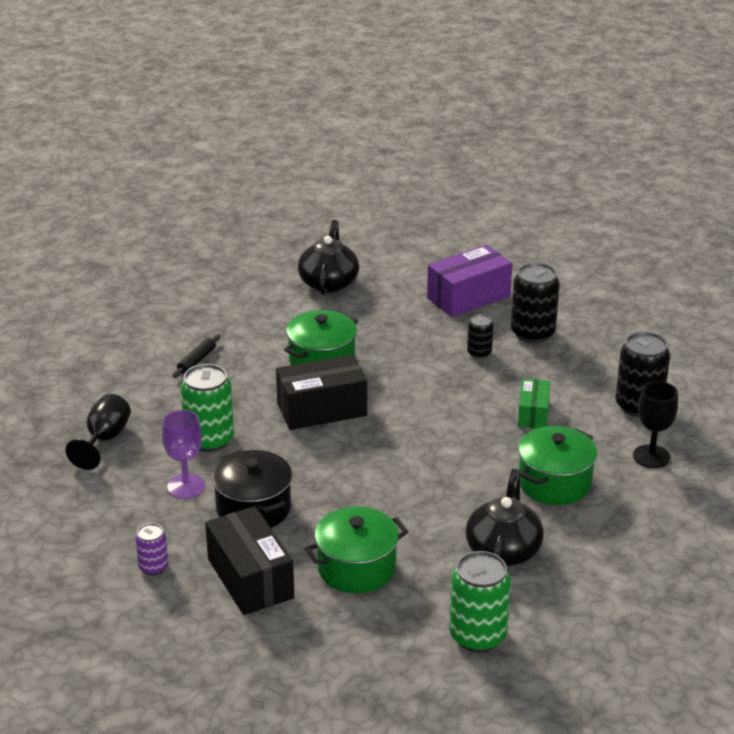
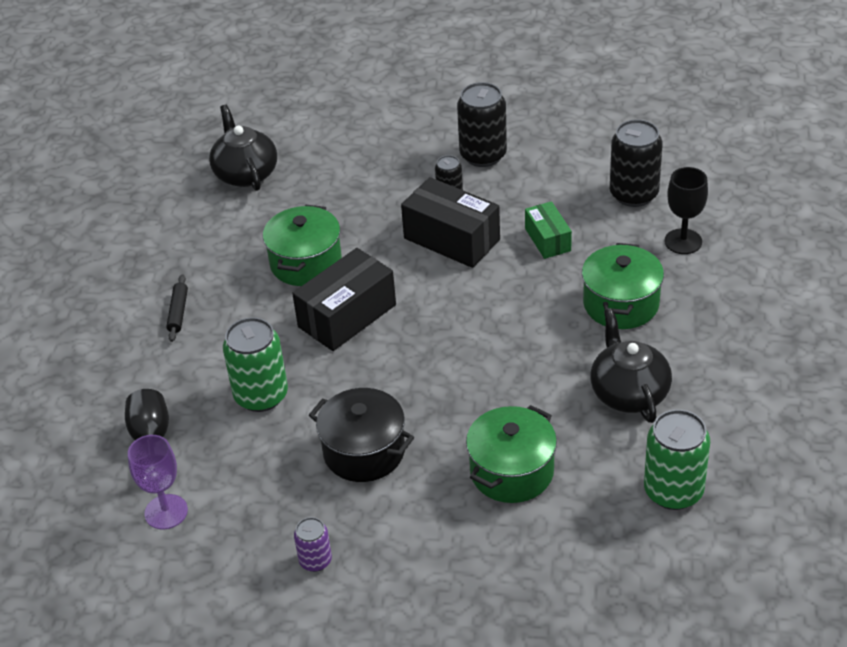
camera: 25 degrees left, 10 degrees up
purple goblet [162,410,205,499] -> purple goblet moved to [128,435,188,530]
black box [205,506,294,615] -> black box moved to [401,177,500,268]
purple box [427,245,512,317] -> none

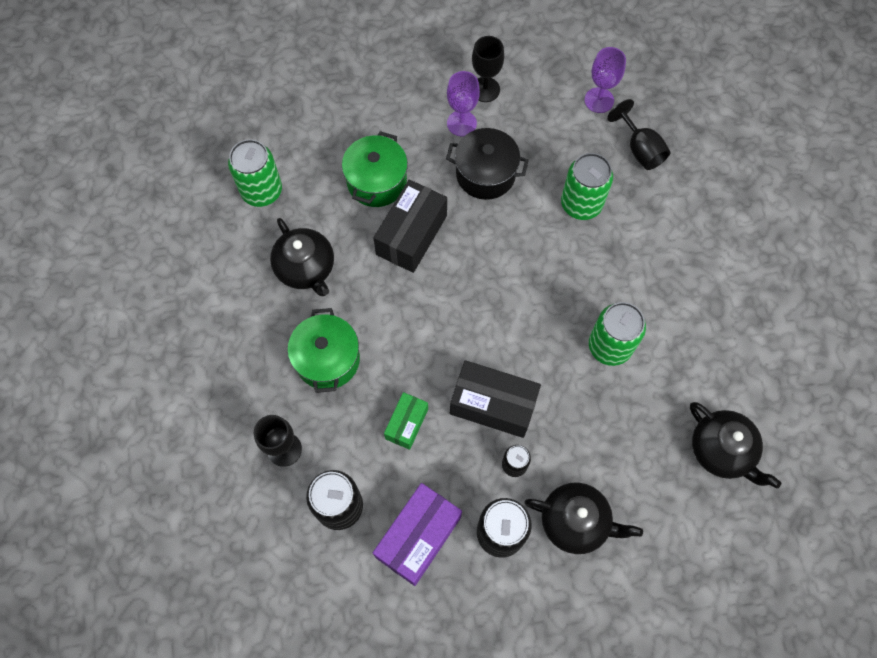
camera: 160 degrees right, 25 degrees up
black rolling pin [166,274,188,342] -> none
green pot [263,205,342,286] -> green can [589,302,646,366]
black box [292,248,396,351] -> black box moved to [373,180,447,273]
purple can [294,517,332,572] -> black goblet [472,36,504,102]
green box [525,201,572,259] -> green box turned 60 degrees clockwise [384,392,428,450]
none -> purple box [373,483,462,586]
none -> purple goblet [447,71,480,136]
none -> black teapot [524,482,643,554]

